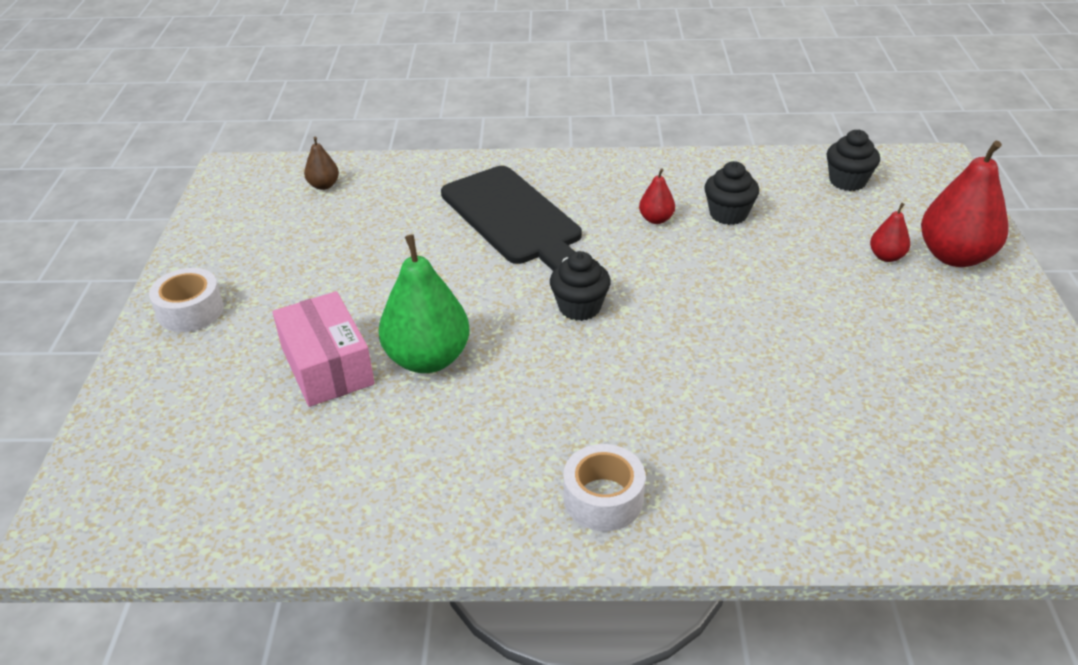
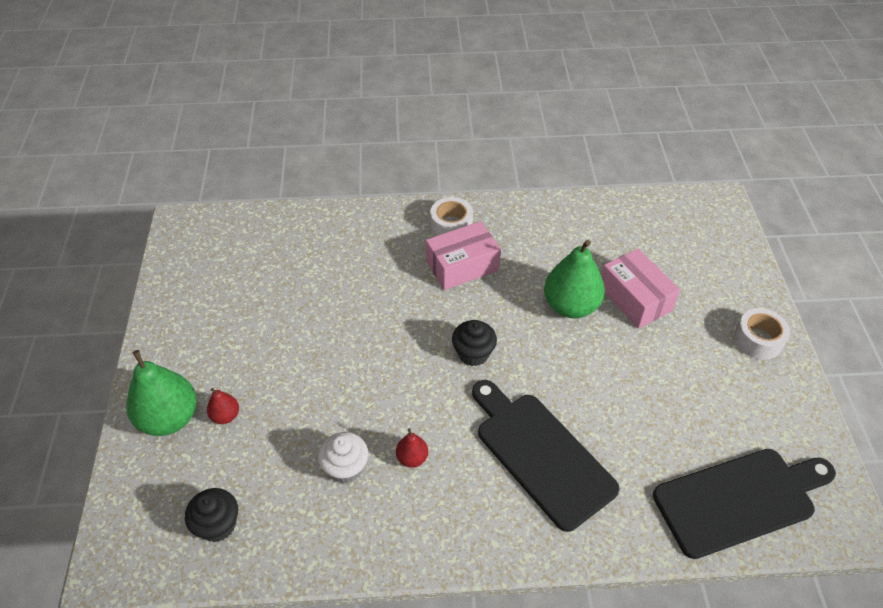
camera: 175 degrees right, 10 degrees up
brown pear [304,137,339,190] -> black cutting board [653,449,836,559]
black cupcake [704,161,759,225] -> white cupcake [318,432,369,483]
red pear [921,141,1009,267] -> green pear [126,350,197,436]
none -> pink box [426,221,501,290]

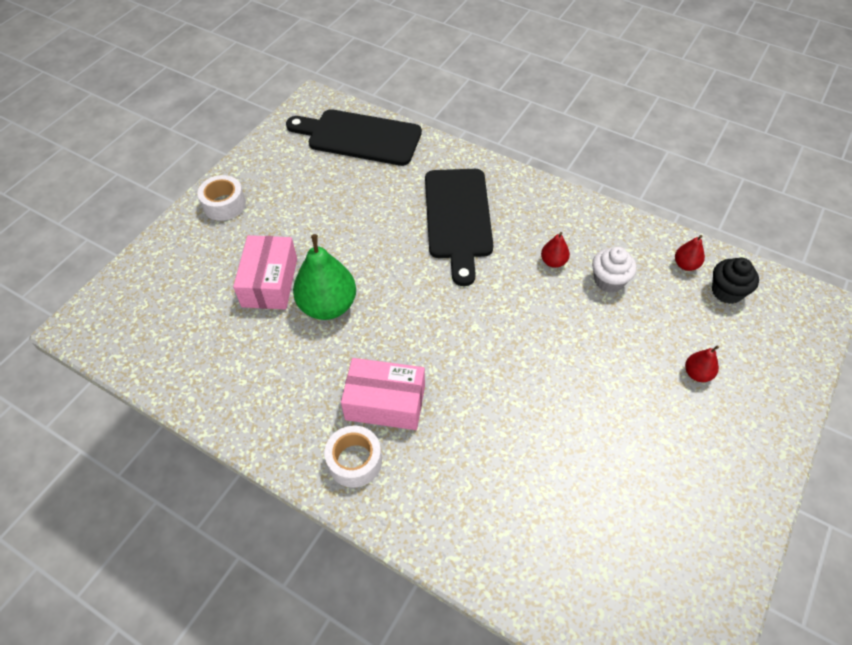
camera: 145 degrees left, 5 degrees up
green pear [126,350,197,436] -> none
black cupcake [452,320,497,366] -> none
none -> red pear [675,235,705,271]

